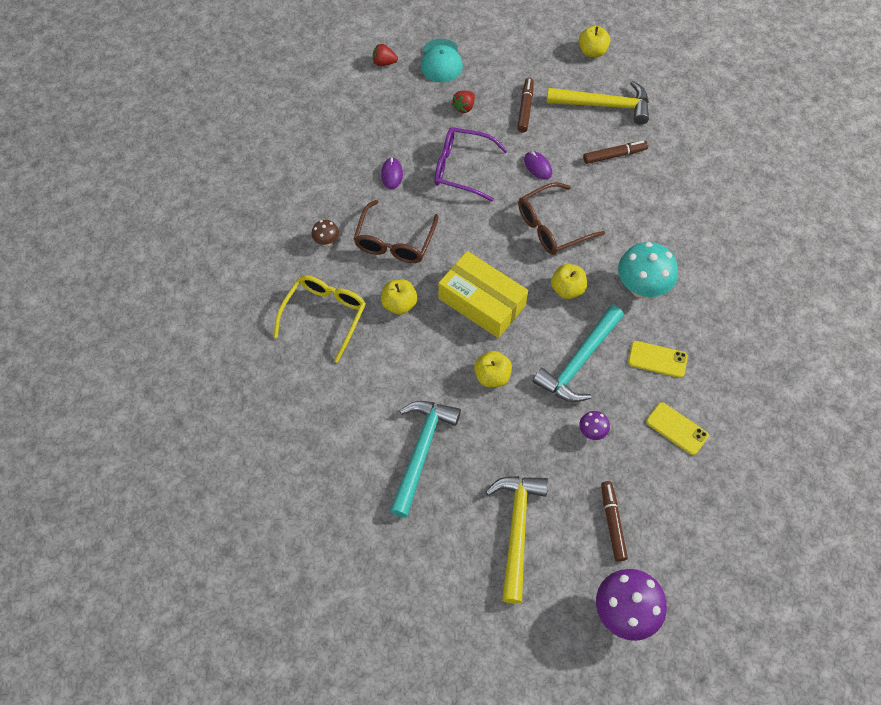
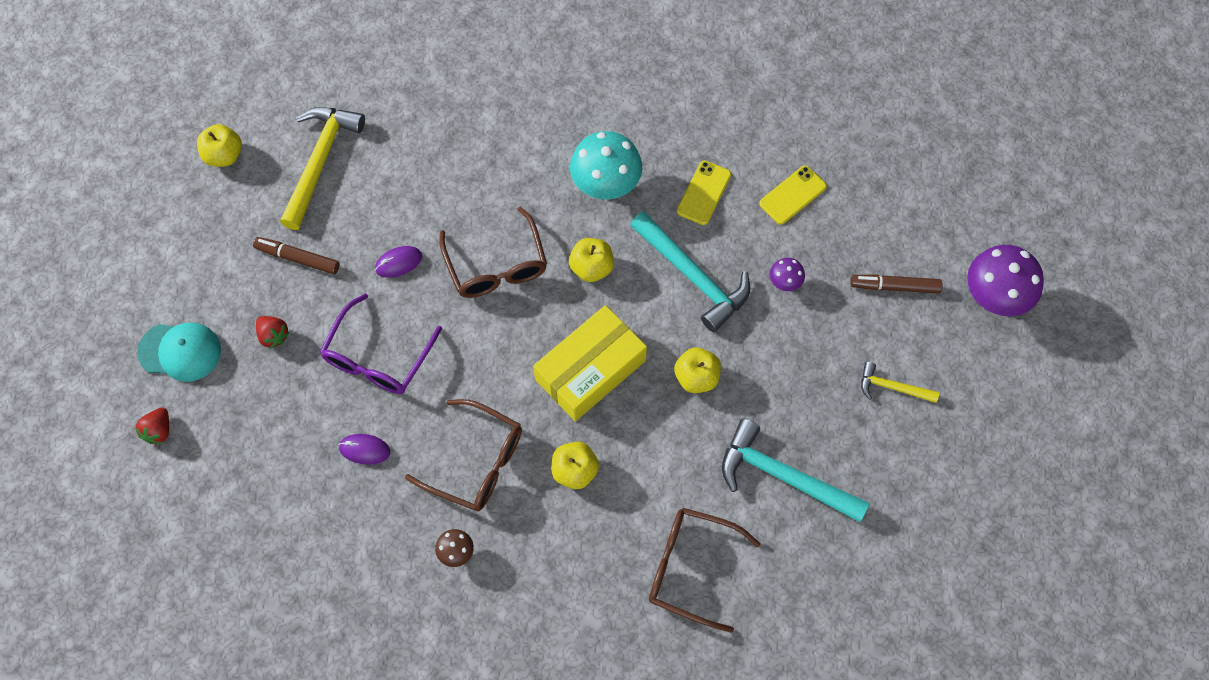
camera: 80 degrees left, 5 degrees up
yellow glasses [274,275,366,363] -> none
yellow hammer [486,476,548,604] -> yellow hammer [861,362,939,403], size x0.53
brown marker [583,141,648,164] -> none
none -> brown glasses [649,508,761,633]

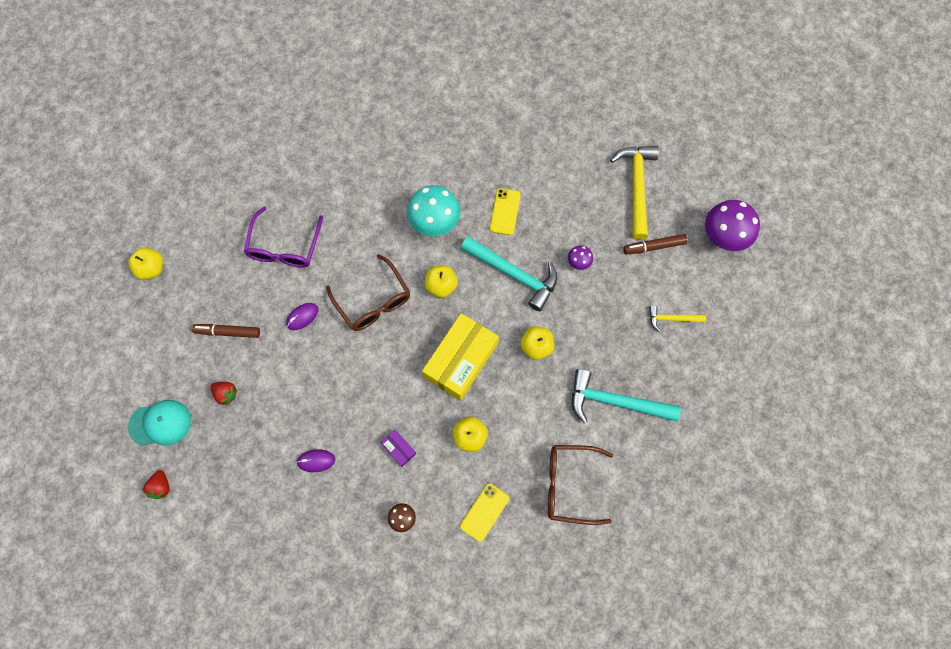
camera: 15 degrees left, 5 degrees up
yellow hammer [280,107,365,230] -> yellow hammer moved to [610,146,659,239]
purple glasses [320,294,442,394] -> purple glasses moved to [244,207,323,267]
brown glasses [405,399,522,511] -> purple box [380,430,416,467]
yellow phone [759,166,827,224] -> yellow phone moved to [460,483,509,542]

